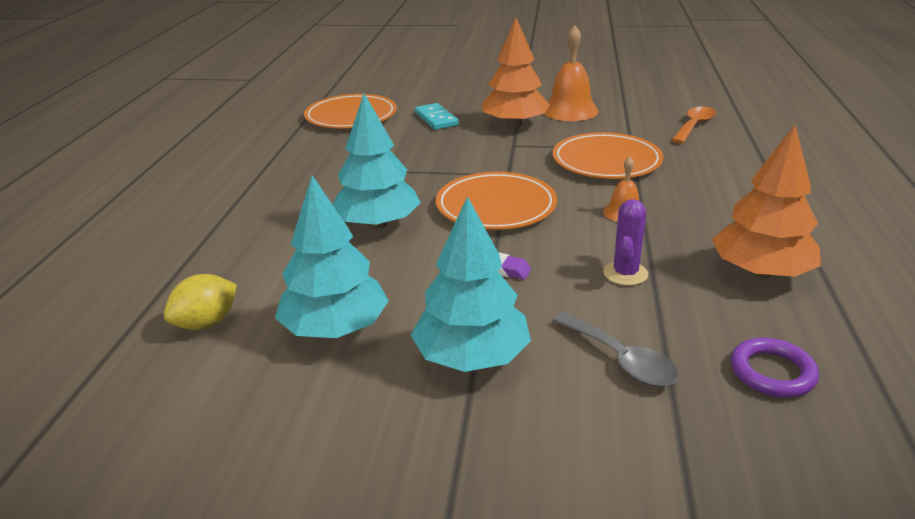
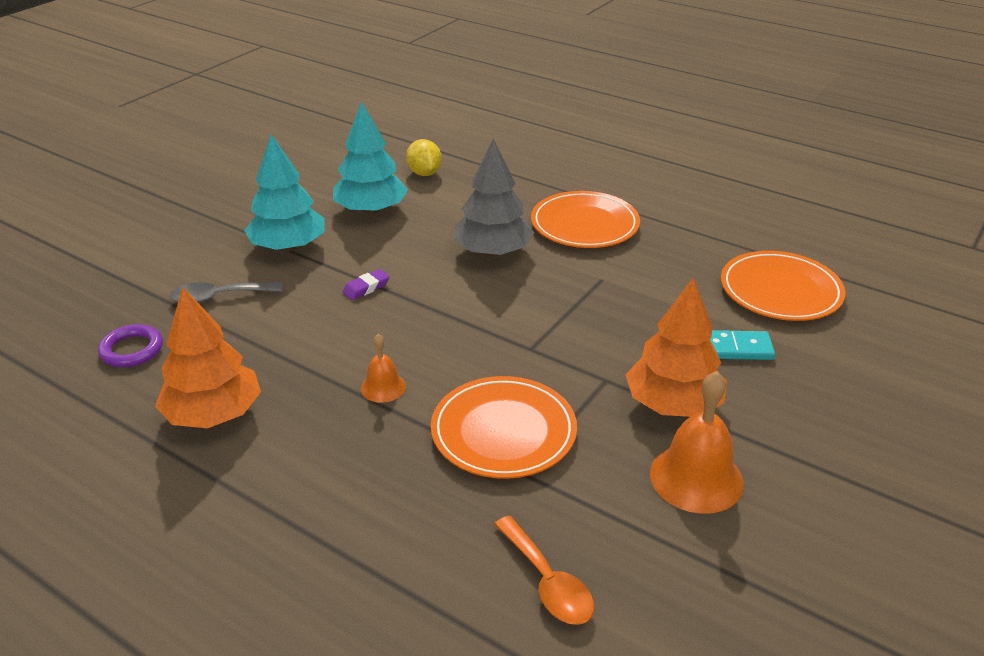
camera: 115 degrees right, 5 degrees up
turquoise tree [332,93,421,229] -> grey tree [454,138,534,257]
orange plate [436,172,557,230] -> orange plate moved to [531,191,640,248]
purple cactus [603,199,648,286] -> none

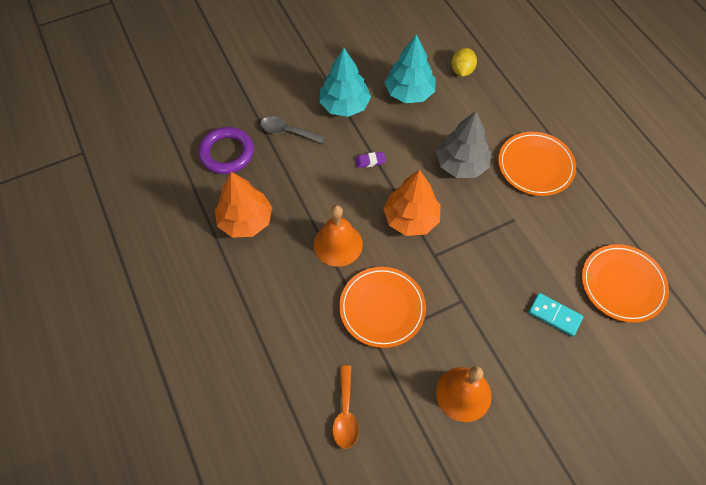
camera: 30 degrees right, 25 degrees up
purple ring [98,324,163,367] -> purple ring [199,127,254,174], size x1.53
orange bell [361,334,406,403] -> orange bell [314,205,363,267], size x1.83
orange tree [626,278,727,417] -> orange tree moved to [383,170,441,236]

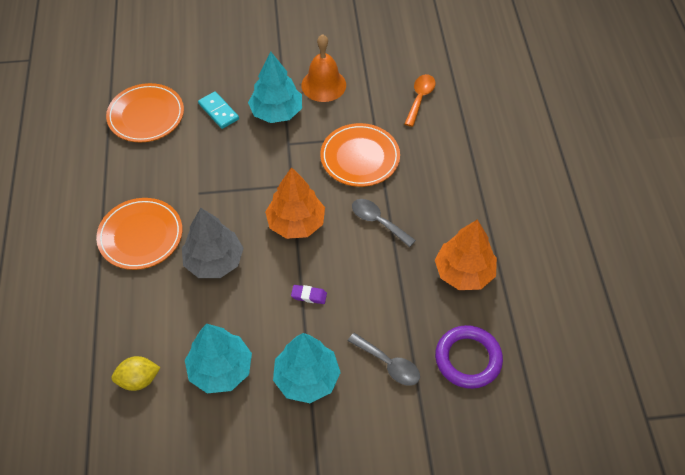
camera: 160 degrees left, 5 degrees down
orange bell [314,205,363,267] -> grey spoon [352,199,416,247]
yellow lemon [451,48,477,77] -> yellow lemon turned 45 degrees clockwise [111,356,161,391]
none -> turquoise tree [248,51,302,123]

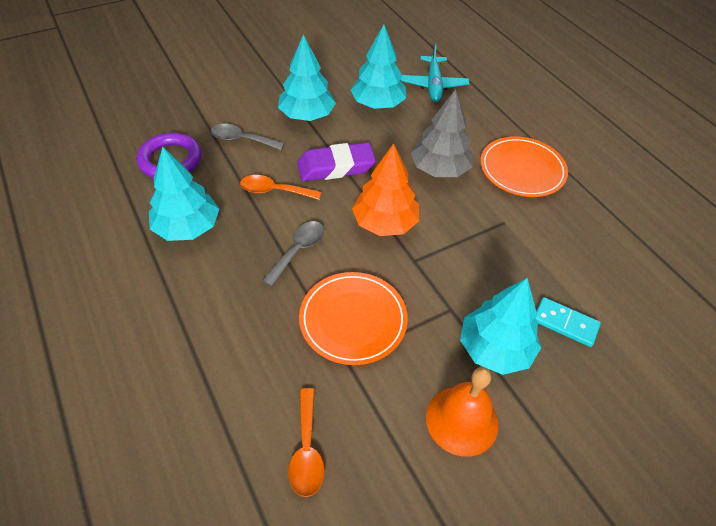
camera: 155 degrees right, 5 degrees down
orange plate [106,83,184,142] -> none
yellow lemon [111,356,161,391] -> turquoise plane [401,43,470,102]
purple eraser [291,285,327,304] -> purple eraser [297,142,376,181], size x2.22
grey spoon [352,199,416,247] -> grey spoon turned 75 degrees counterclockwise [262,221,324,287]
orange tree [435,219,497,290] -> turquoise tree [149,147,219,241]
none -> orange spoon [240,175,321,200]

